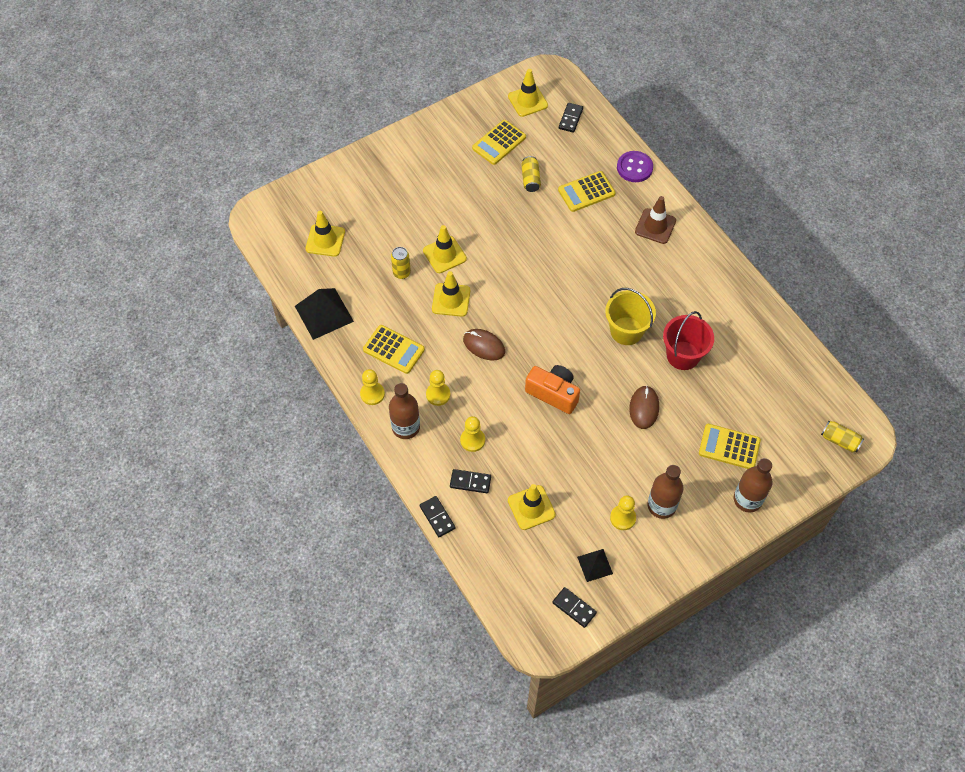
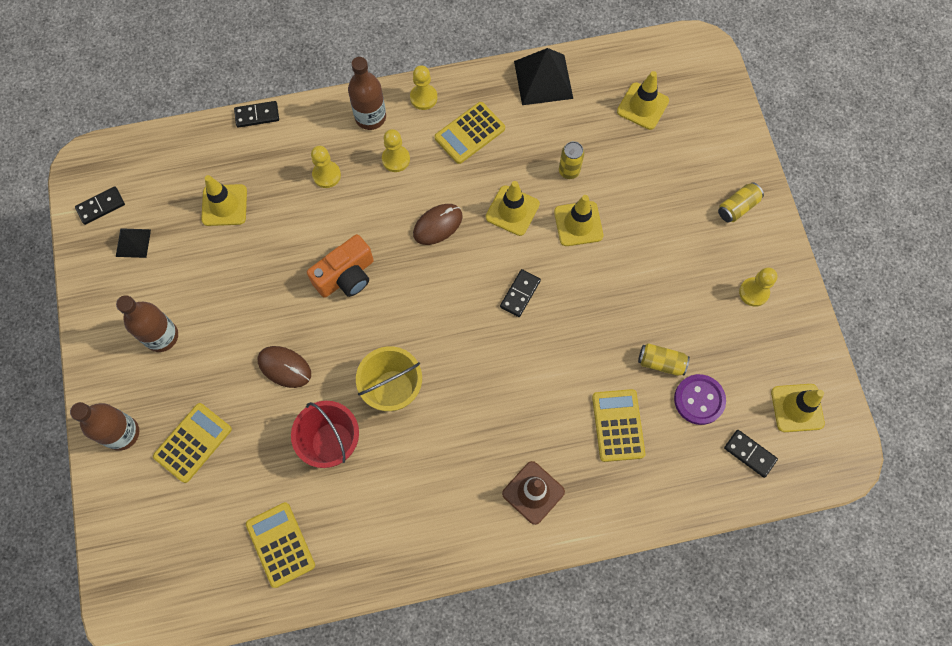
camera: 110 degrees right, 10 degrees up
black domino [450,469,491,493] -> black domino moved to [500,269,541,317]
yellow calculator [472,120,526,165] -> yellow calculator moved to [246,502,315,588]
yellow pawn [610,495,636,530] -> yellow pawn moved to [739,267,777,307]
purple button [617,151,653,182] -> purple button moved to [674,374,726,425]
yellow can [821,421,864,453] -> yellow can moved to [718,182,764,223]

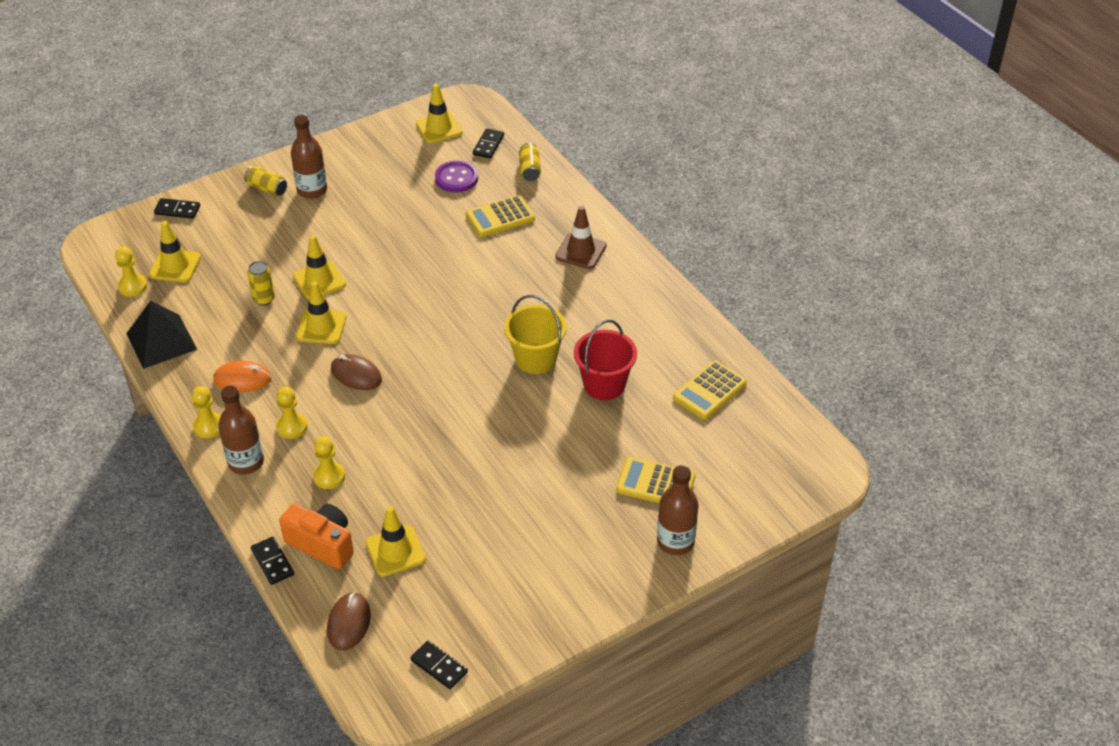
camera: 110 degrees left, 25 degrees down
black pyramid [116,228,151,258] -> none
brown bottle [116,295,178,352] -> brown bottle moved to [291,115,327,199]
brown mouse [258,346,311,388] -> brown mouse moved to [327,592,371,651]
orange camera [307,234,374,298] -> orange camera moved to [279,504,354,569]
yellow calculator [435,102,505,164] -> orange mouse [213,361,272,392]
black domino [500,269,541,317] -> black domino moved to [154,198,200,219]
yellow can [638,343,690,376] -> yellow can moved to [519,143,541,181]
yellow pawn [739,267,777,307] -> yellow pawn moved to [115,247,147,297]

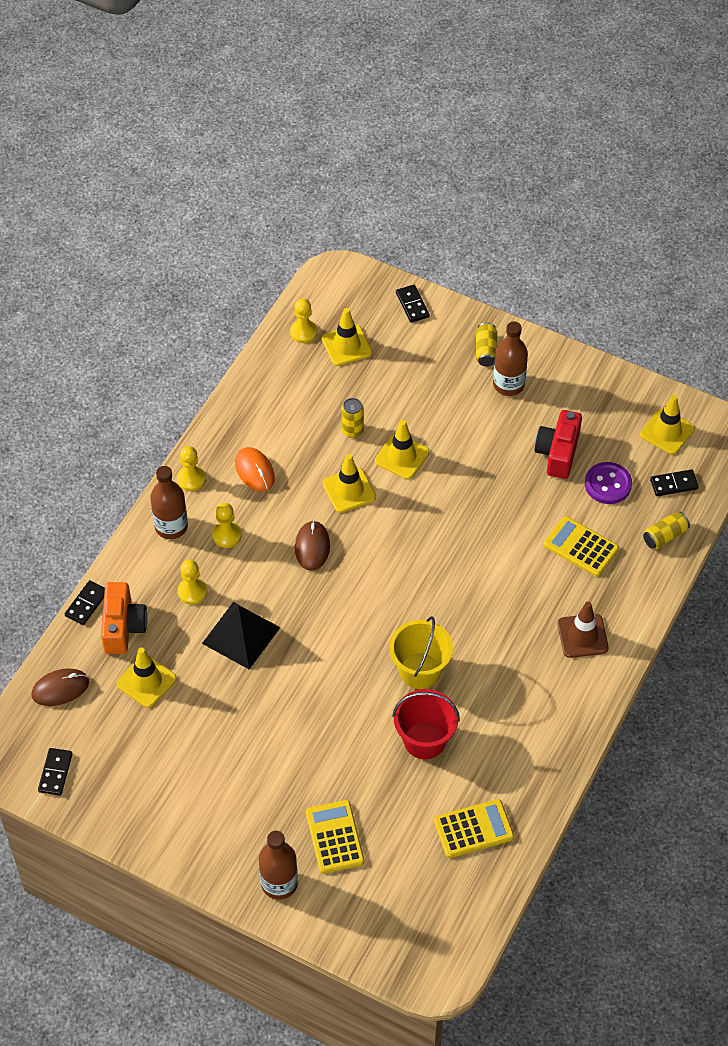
camera: 60 degrees right, 10 degrees up
black pyramid [126,301,197,369] -> black pyramid moved to [202,602,281,670]
yellow calculator [673,360,747,420] -> yellow calculator turned 150 degrees clockwise [434,799,514,858]
none -> red camera [535,410,582,479]

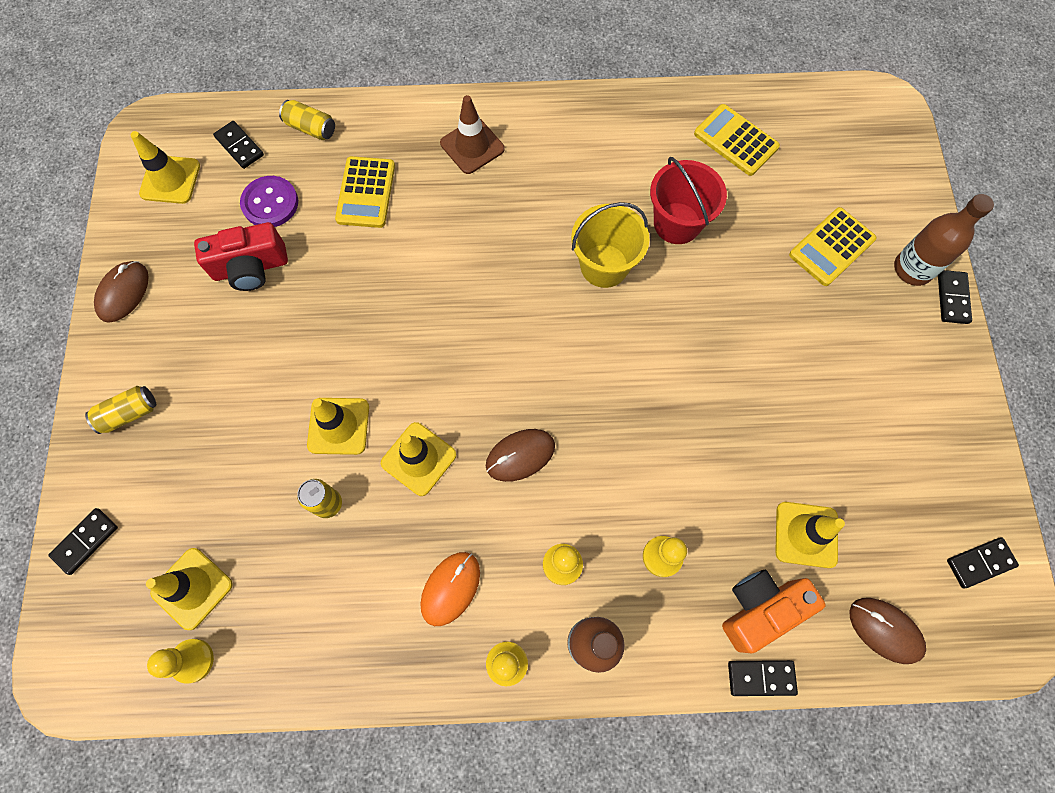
camera: 120 degrees left, 15 degrees up
black pyramid [202,602,281,670] -> none
brown bottle [493,321,528,396] -> none
none -> brown mouse [94,261,149,323]
none -> black domino [938,270,972,324]

